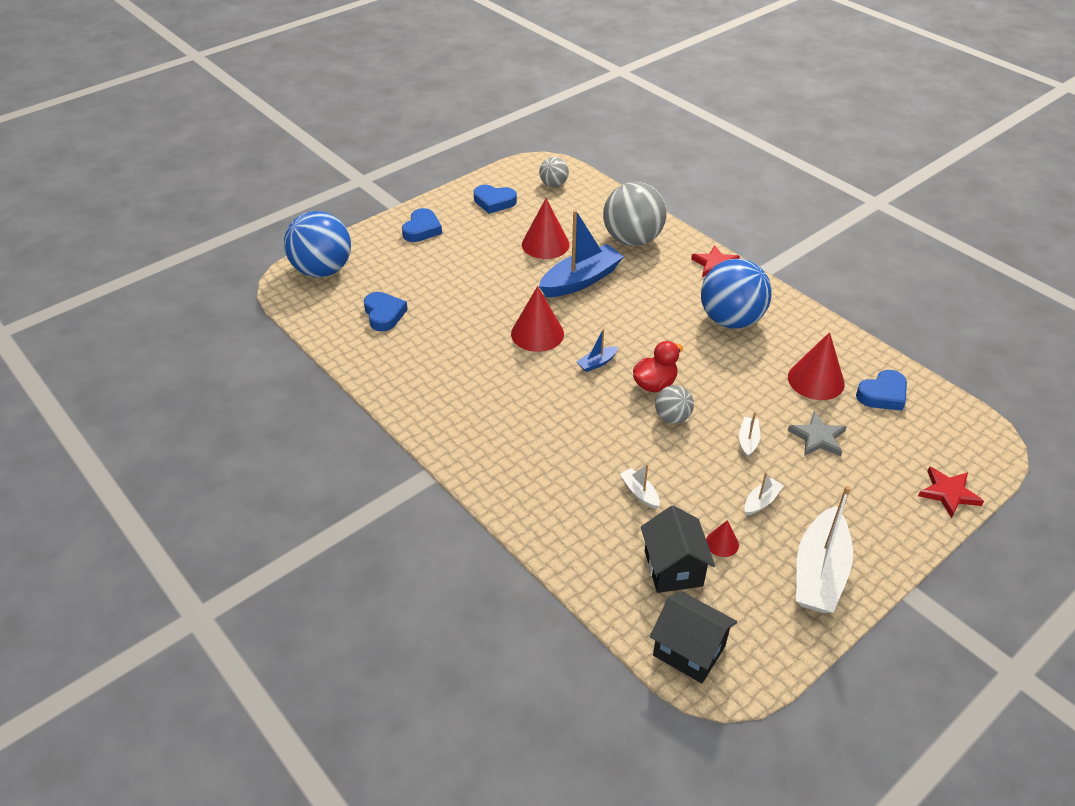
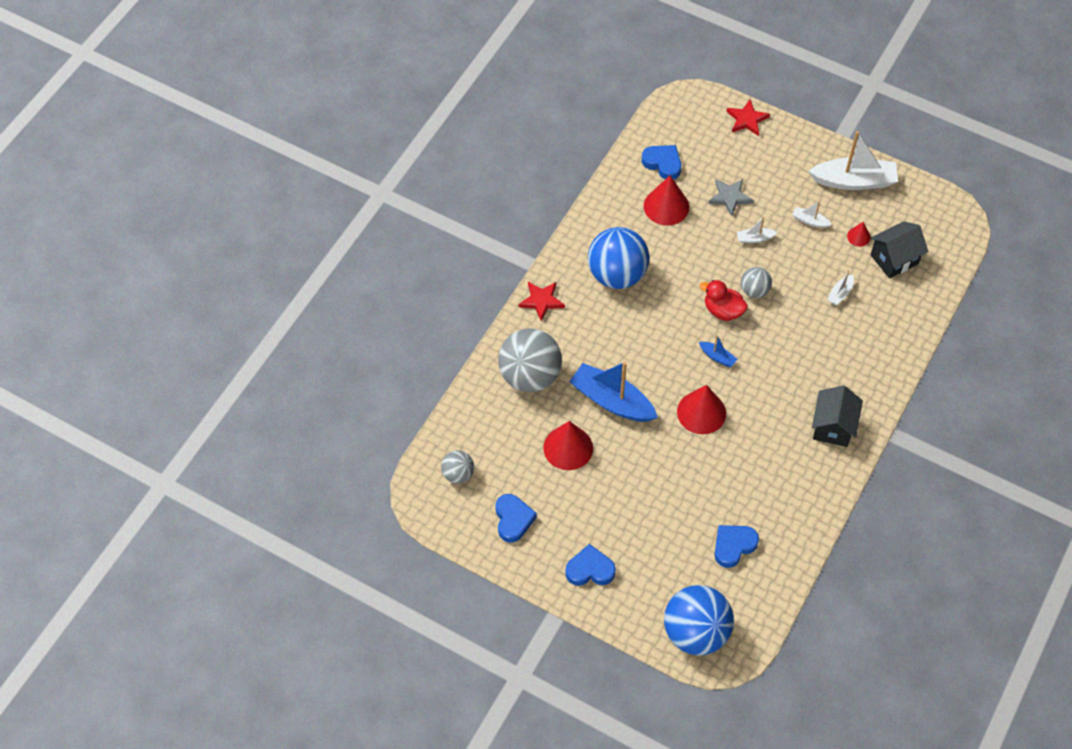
camera: 110 degrees left, 15 degrees up
black house [650,591,737,683] -> black house moved to [812,385,863,447]

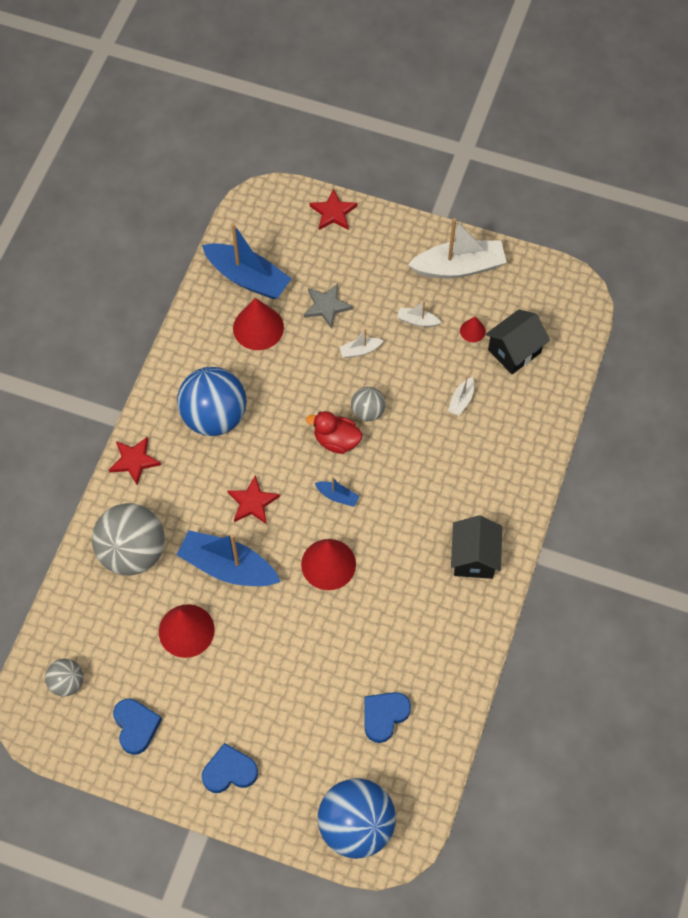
camera: 10 degrees left, 5 degrees up
blue heart [641,145,681,180] -> blue boat [202,223,292,299]
none -> red star [227,475,280,524]

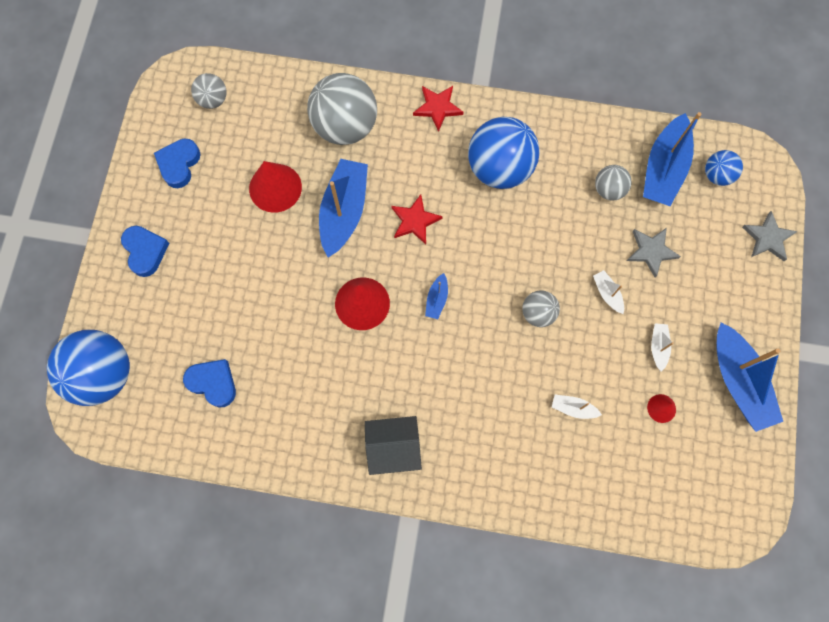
camera: 80 degrees right, 10 degrees up
blue heart [113,699,162,755] -> blue heart turned 135 degrees clockwise [154,138,201,188]
red cone [233,298,284,350] -> grey ball [595,165,631,201]
red duck [306,411,362,454] -> none
red star [310,188,358,230] -> grey star [742,211,798,261]
white boat [408,218,507,278] -> blue boat [716,323,783,432]
black house [485,309,550,374] -> none
none -> blue ball [705,150,743,186]

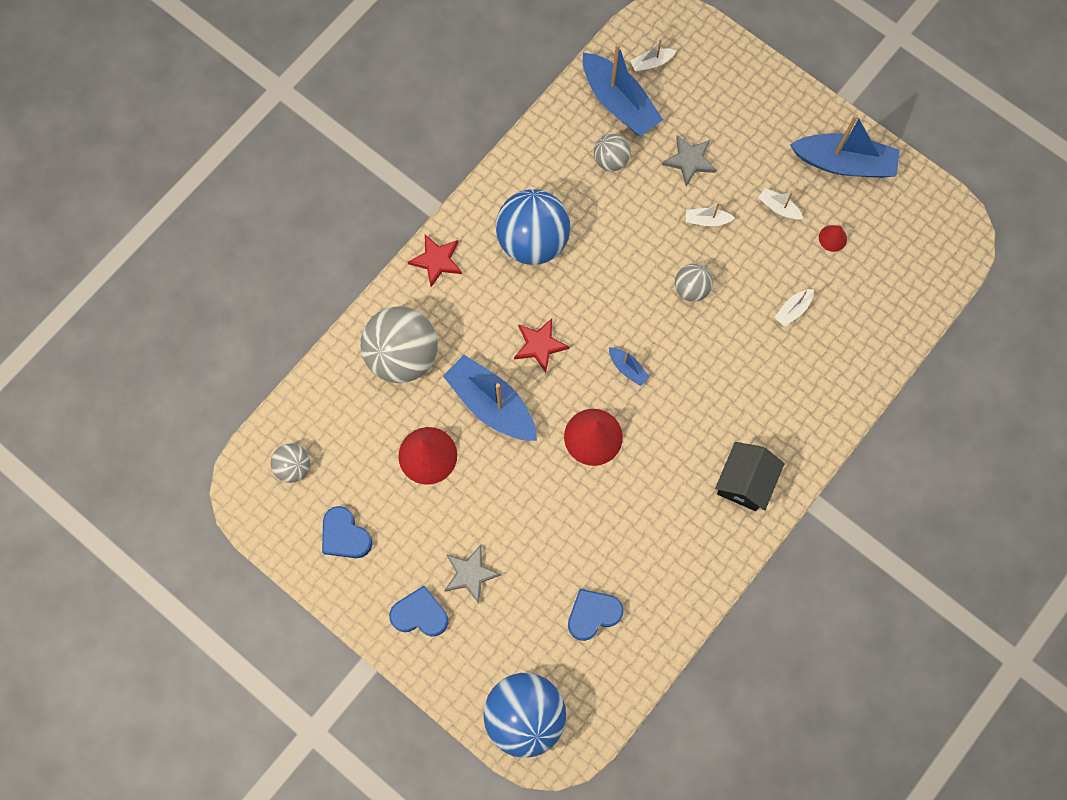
camera: 60 degrees left, 0 degrees up
blue ball [705,150,743,186] -> white boat [631,39,676,72]
grey star [742,211,798,261] -> grey star moved to [444,545,501,604]

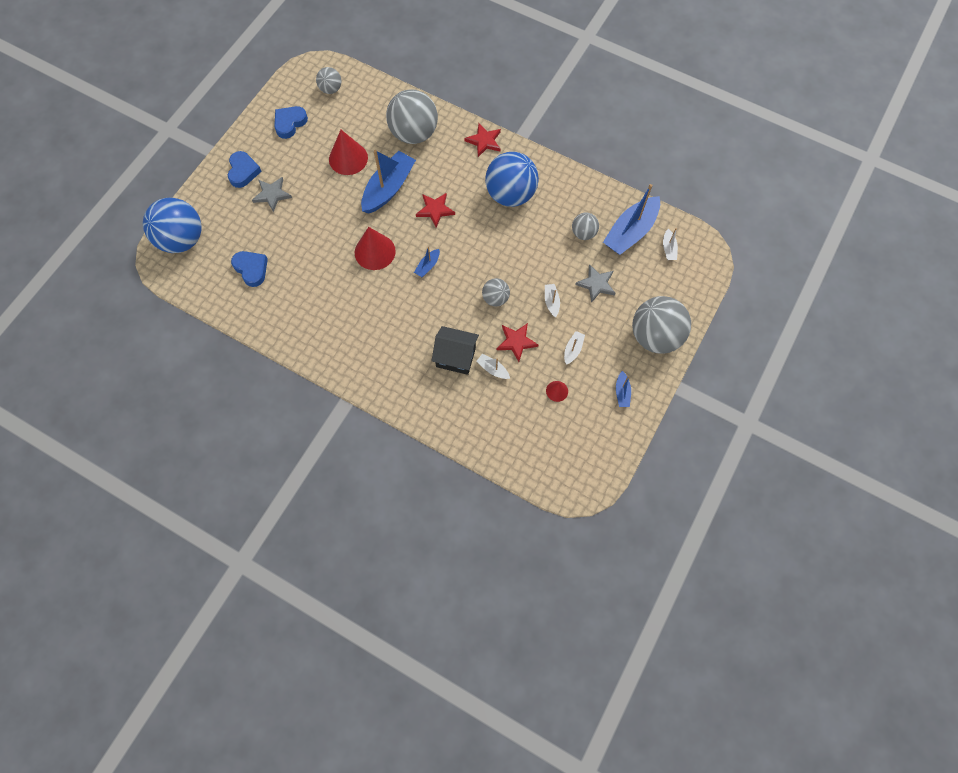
camera: 80 degrees right, 5 degrees down
white boat [631,39,676,72] -> white boat turned 150 degrees counterclockwise [663,228,678,260]
black house [715,442,785,511] -> black house moved to [431,326,479,375]
blue boat [790,114,900,178] -> blue boat [616,371,631,407], size x0.45
none -> red star [497,323,538,362]
none -> grey ball [632,296,691,353]

